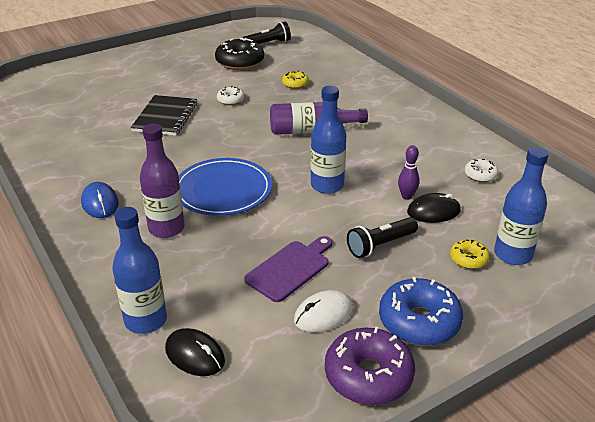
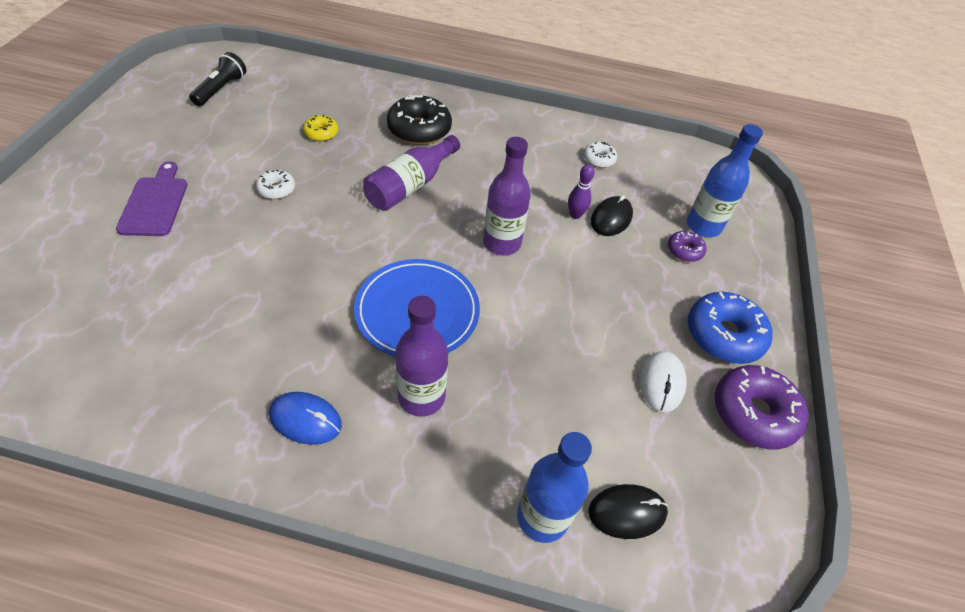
camera: 50 degrees left, 15 degrees up
black notebook [131,95,197,136] -> none
black donut [215,38,264,70] -> black donut moved to [387,95,452,145]
purple cutting board [244,236,332,302] -> purple cutting board moved to [116,161,187,236]
blue bottle [311,86,346,194] -> purple bottle [483,137,531,255]
black flashlight [347,217,418,258] -> none
yellow donut [450,239,490,269] -> purple donut [668,231,706,262]

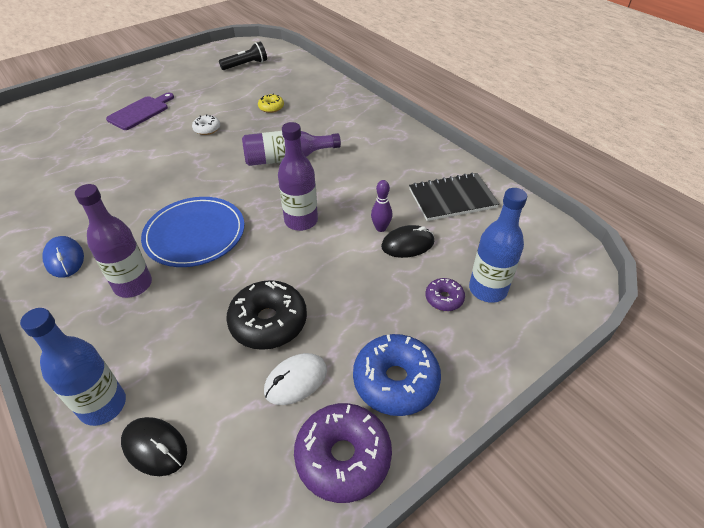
camera: 45 degrees right, 5 degrees down
black donut [387,95,452,145] -> black donut moved to [226,280,307,350]
white donut [584,142,617,168] -> black notebook [409,173,499,221]

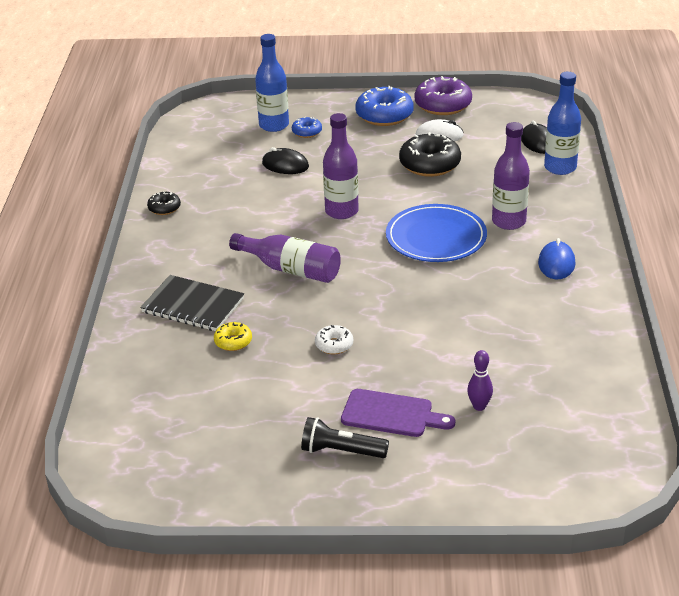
camera: 140 degrees left, 10 degrees down
purple cutting board [106,93,174,130] -> purple cutting board turned 150 degrees counterclockwise [341,389,455,437]
black flashlight [219,42,267,70] -> black flashlight moved to [301,417,389,458]
purple bowling pin [371,180,392,232] -> purple bowling pin moved to [467,350,493,411]
black notebook [409,173,499,221] -> black notebook moved to [140,275,244,331]
purple donut [425,278,465,311] -> blue donut [292,117,322,138]
none -> black donut [147,192,181,215]

